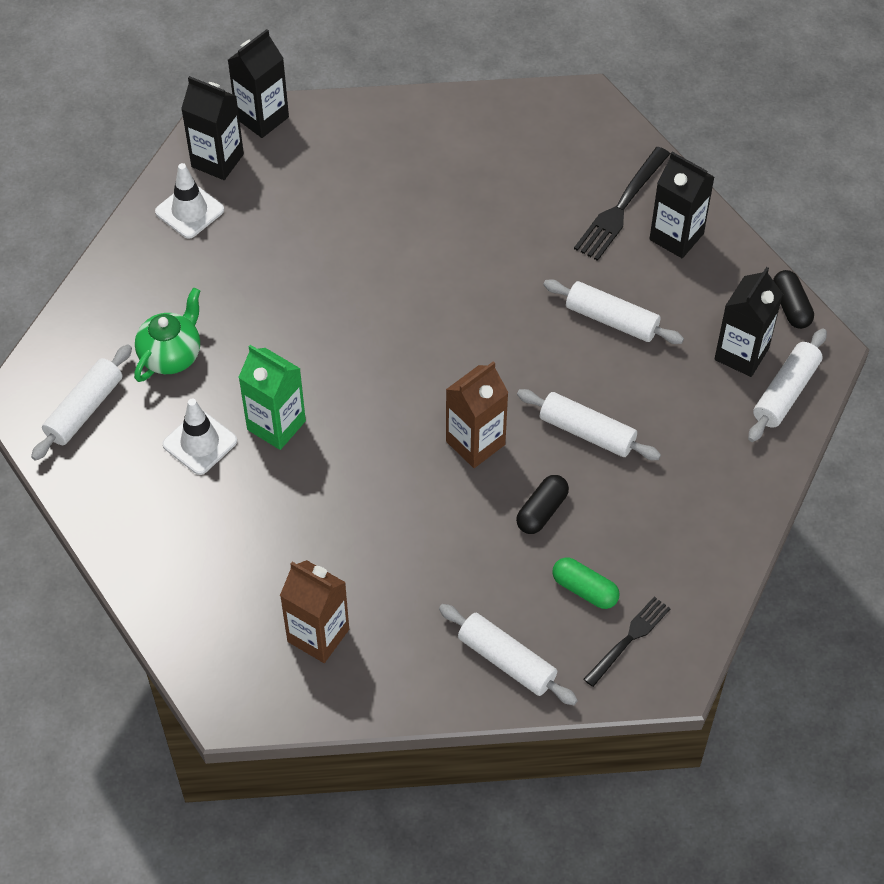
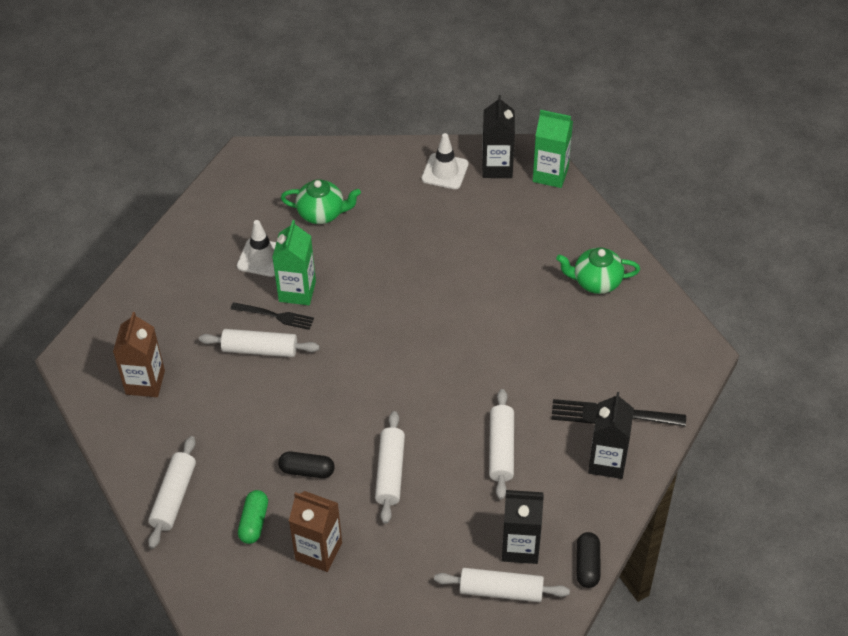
camera: 65 degrees right, 5 degrees down
white rolling pin [31,344,132,461] -> white rolling pin moved to [199,329,319,357]
black carton [228,29,289,138] -> green carton [533,110,573,188]
brown carton [446,361,508,468] -> brown carton moved to [289,491,342,572]
black fork [584,596,671,687] -> black fork moved to [231,302,314,330]
black capsule [773,270,814,329] -> black capsule turned 45 degrees counterclockwise [576,532,600,588]
none -> green teapot [556,247,640,294]

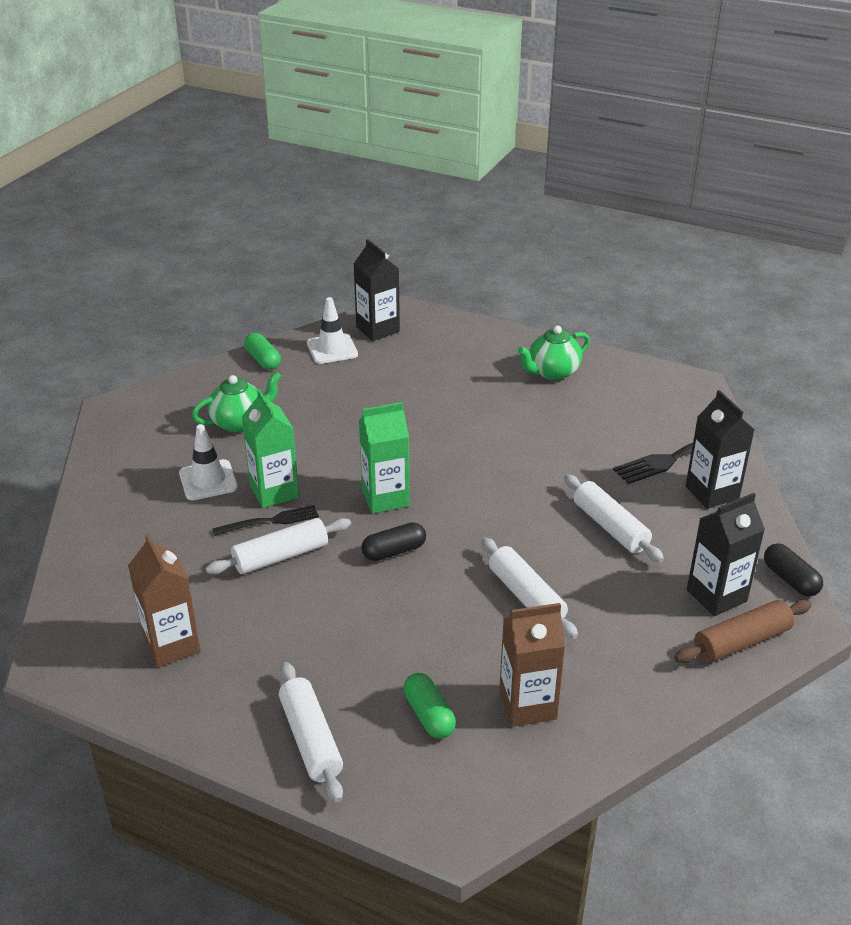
camera: 35 degrees left, 15 degrees down
black capsule [278,451,335,478] -> black capsule moved to [362,522,426,561]
white rolling pin [434,568,570,602] -> brown rolling pin [674,600,812,663]
green carton [533,110,573,188] -> green carton moved to [359,402,410,514]
none -> green capsule [244,333,281,370]

